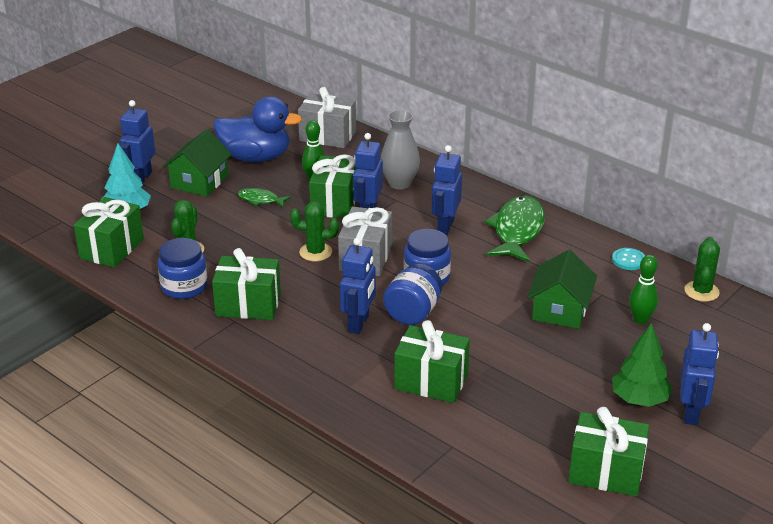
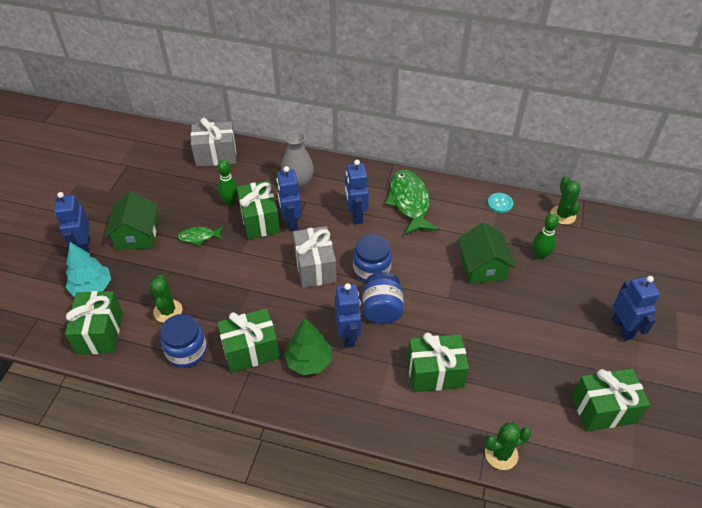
camera: 25 degrees left, 15 degrees up
blue duck [214,96,302,162] -> none
green cactus [290,201,339,261] -> green cactus moved to [485,422,531,470]
green tree [612,323,673,407] -> green tree moved to [284,318,332,375]

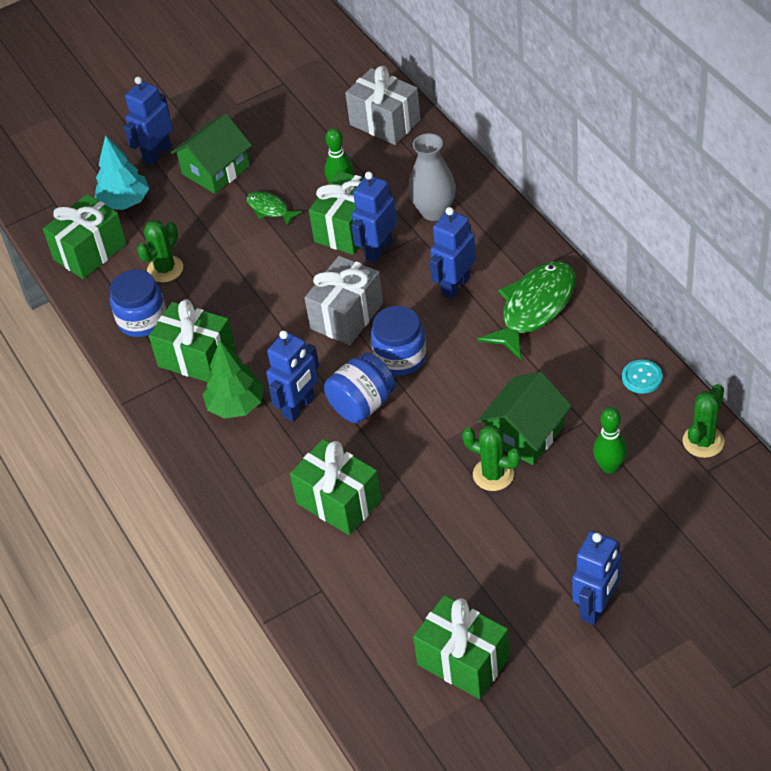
camera: 50 degrees right, 0 degrees up
green cactus [485,422,531,470] -> green cactus moved to [462,425,521,491]

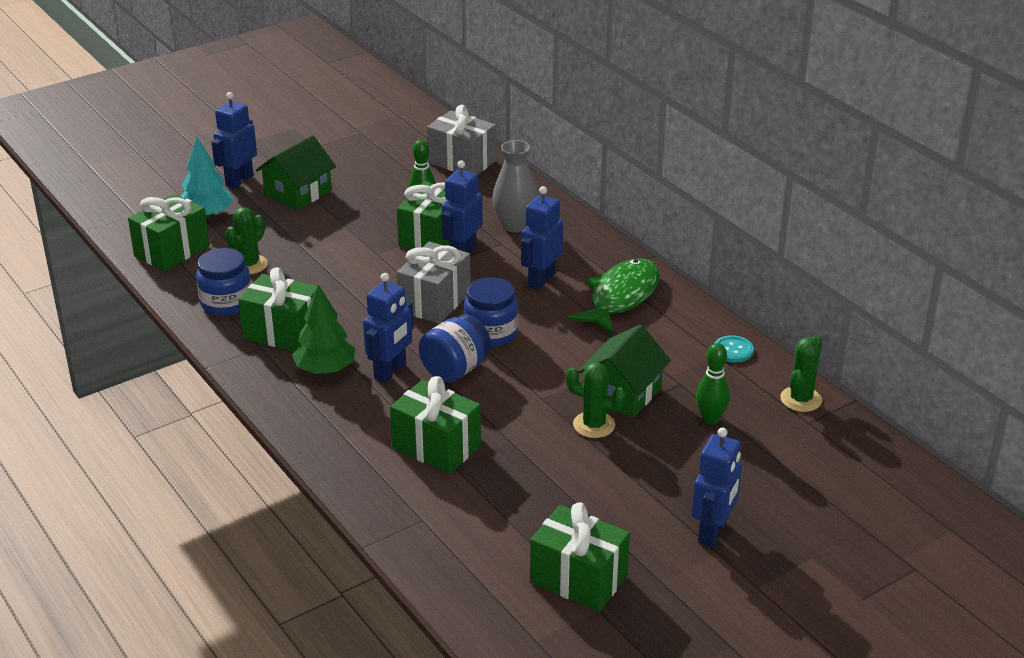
camera: 10 degrees left, 15 degrees down
green fish [247,191,303,226] -> none

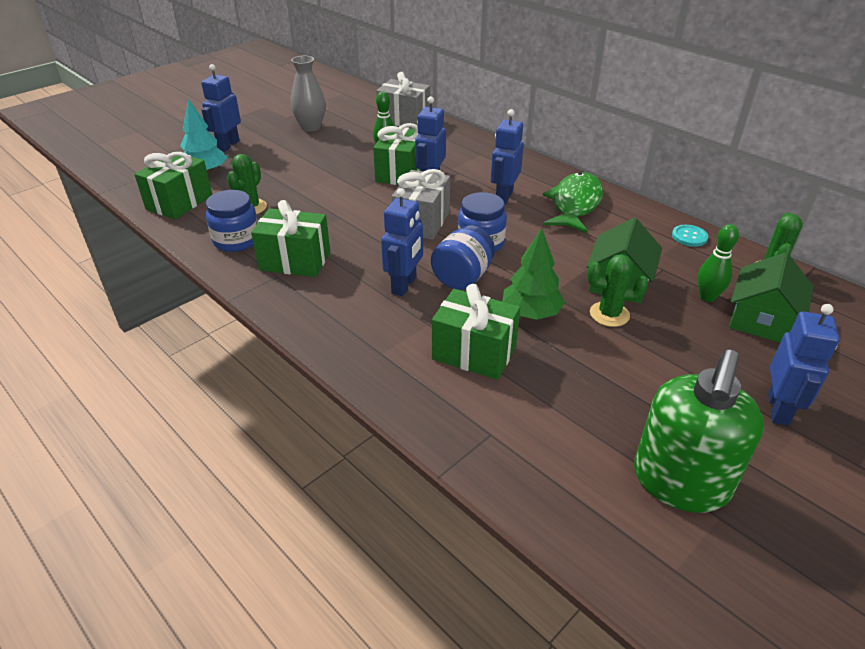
camera: 10 degrees left, 5 degrees up
green house [256,135,336,210] -> green house moved to [729,252,813,343]
green tree [292,285,355,374] -> green tree moved to [502,228,565,320]
grey vase [492,140,538,233] -> grey vase moved to [291,56,326,131]
green gift [530,502,630,612] -> green soap dispenser [634,350,764,513]

